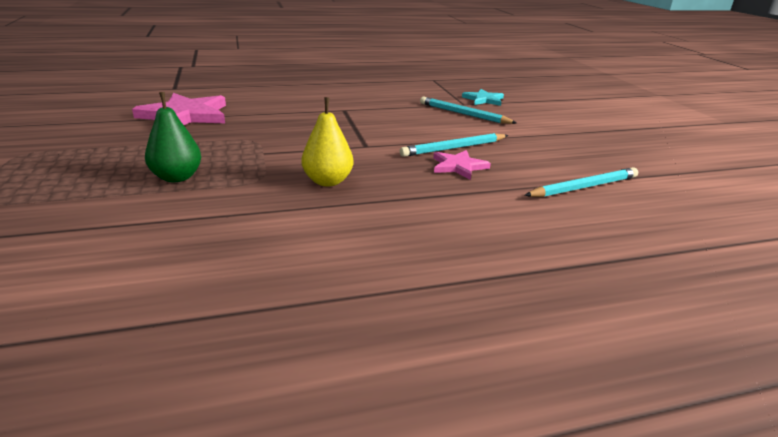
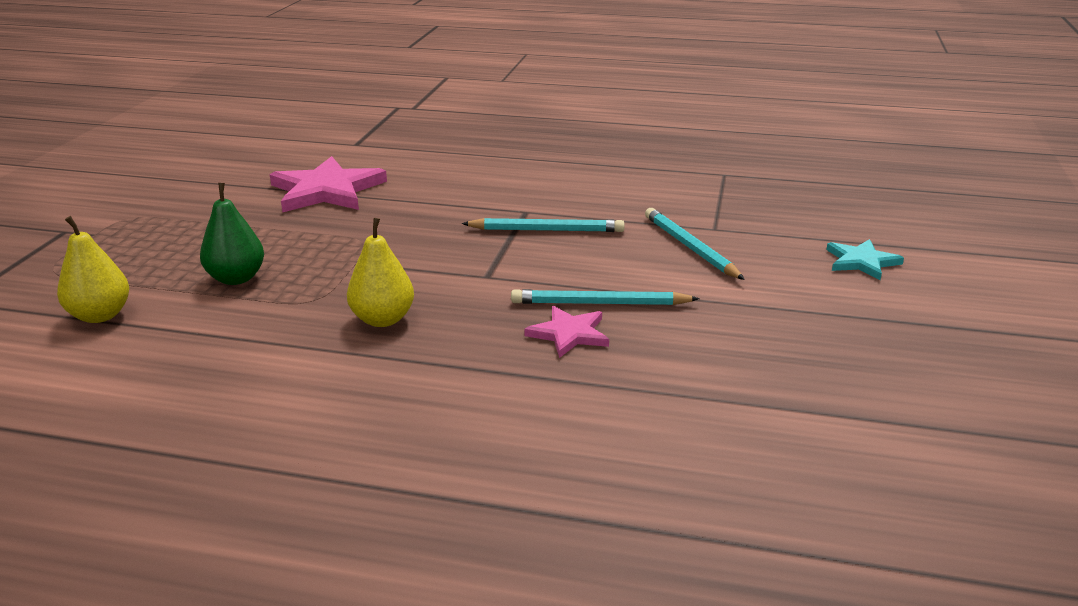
camera: 30 degrees right, 0 degrees up
turquoise star [462,89,504,106] -> turquoise star moved to [826,239,904,280]
turquoise pencil [524,167,638,197] -> turquoise pencil moved to [462,218,625,232]
none -> yellow pear [57,216,129,323]

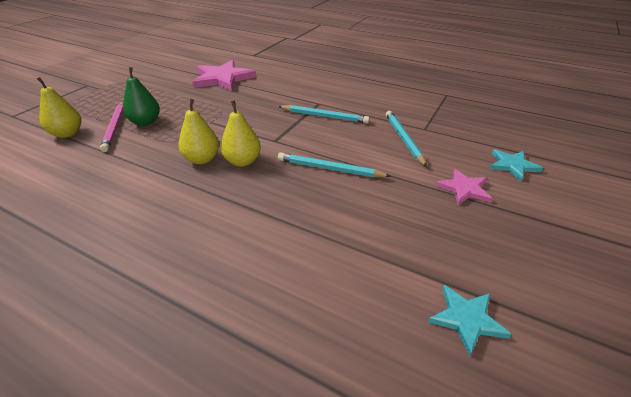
camera: 15 degrees right, 10 degrees up
pink star [524,306,609,358] -> pink star moved to [436,169,492,205]
none -> pink pencil [100,102,123,152]
none -> yellow pear [220,101,261,167]
none -> turquoise star [428,285,512,356]

